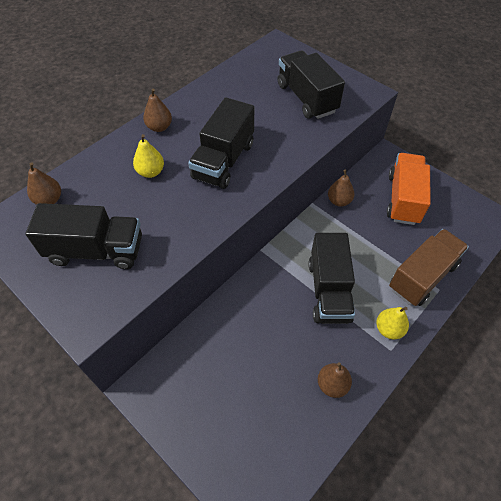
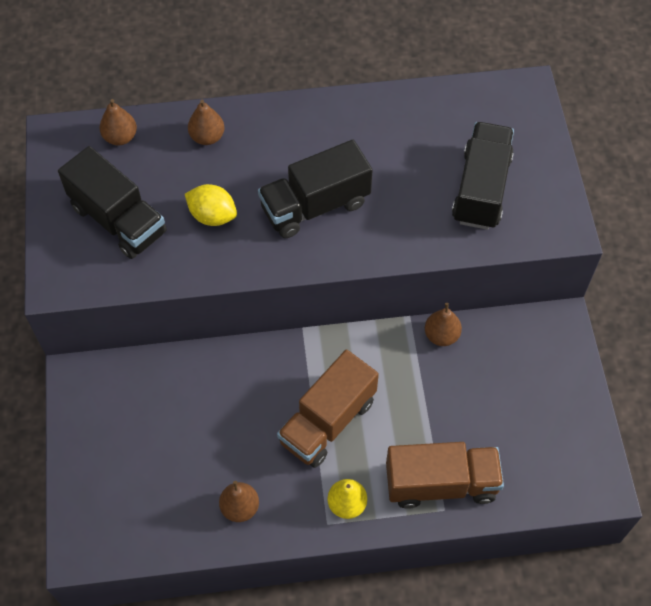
camera: 40 degrees right, 5 degrees up
yellow pear [133,134,164,178] -> none
brown pear [143,88,172,132] -> brown pear moved to [188,99,225,145]
black truck [308,233,355,324] -> brown truck [277,350,379,468]
orange truck [387,153,431,225] -> none
none -> yellow lemon [185,184,237,226]

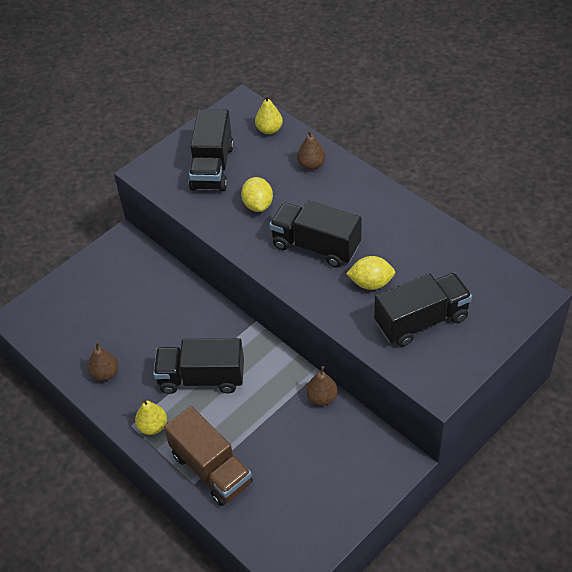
camera: 55 degrees right, 10 degrees down
brown pear [100,99,137,145] -> yellow pear [255,95,283,134]
brown truck [277,350,379,468] -> black truck [153,338,244,394]
none -> yellow lemon [346,256,395,290]

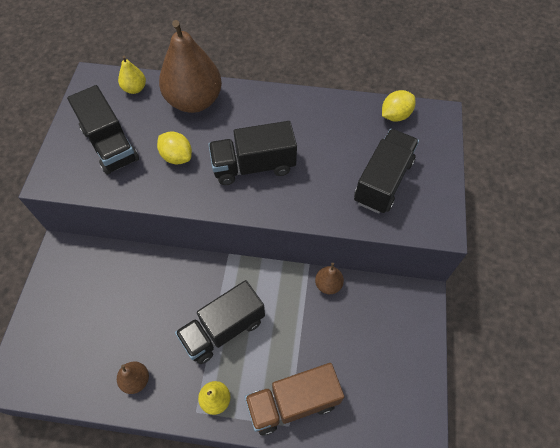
camera: 40 degrees left, 10 degrees up
brown truck [164,406,253,506] -> brown truck turned 150 degrees clockwise [245,363,344,435]
brown pear [297,130,326,170] -> brown pear [159,20,222,113], size x2.22
yellow lemon [346,256,395,290] -> yellow lemon moved to [382,90,416,122]

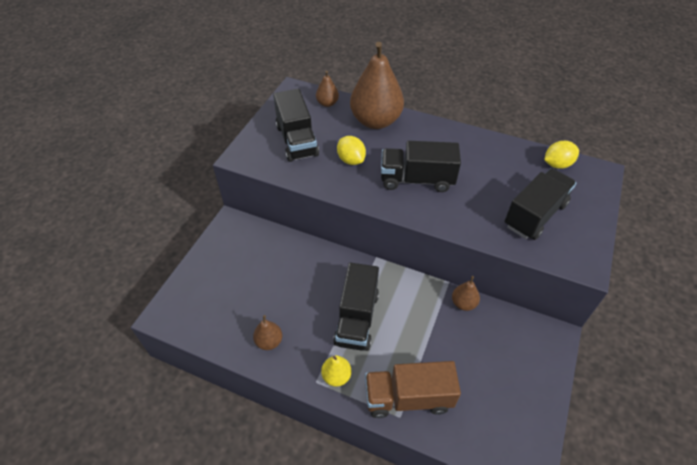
camera: 15 degrees right, 10 degrees down
yellow pear [118,56,146,94] -> brown pear [316,71,339,107]
black truck [175,280,265,364] -> black truck turned 60 degrees counterclockwise [333,263,379,351]

